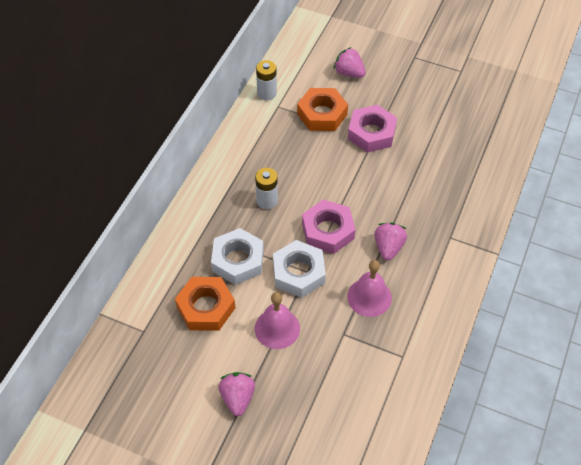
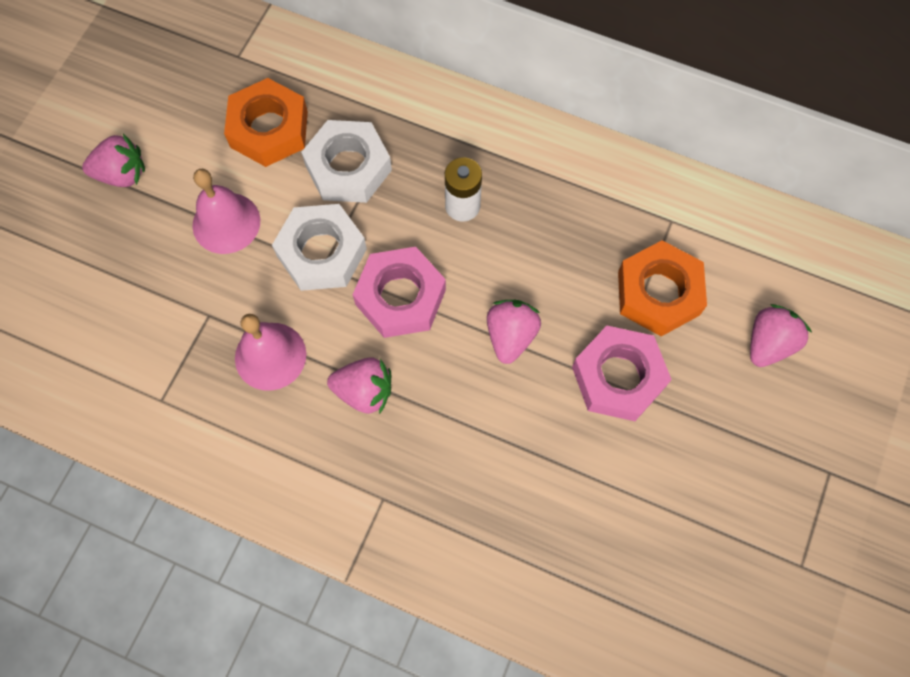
camera: 90 degrees right, 15 degrees up
white battery [256,60,277,100] -> none
none -> pink strawberry [487,300,541,364]

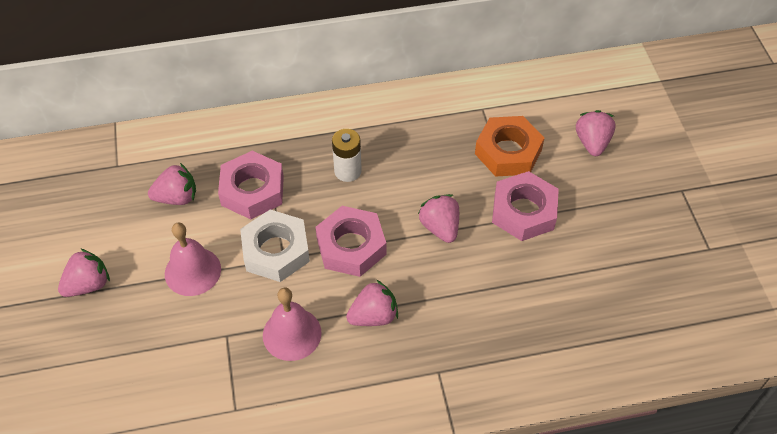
camera: 35 degrees left, 15 degrees down
orange nut [224,78,308,167] -> pink strawberry [148,163,196,205]
white nut [301,120,392,203] -> pink nut [218,151,284,219]

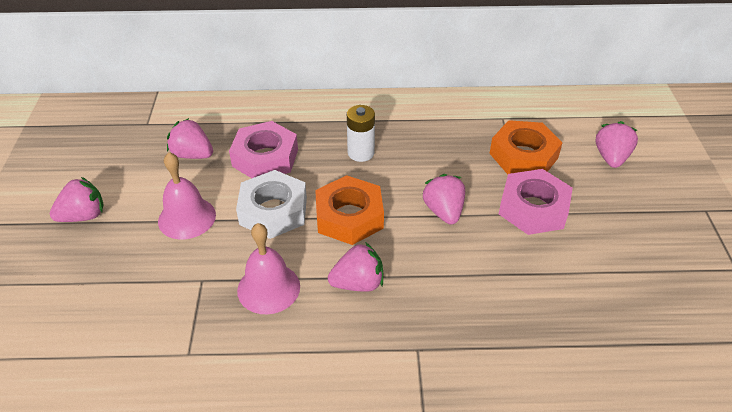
camera: 10 degrees right, 10 degrees down
pink strawberry [148,163,196,205] -> pink strawberry turned 150 degrees counterclockwise [167,118,213,159]
pink nut [315,206,386,277] -> orange nut [315,175,384,245]

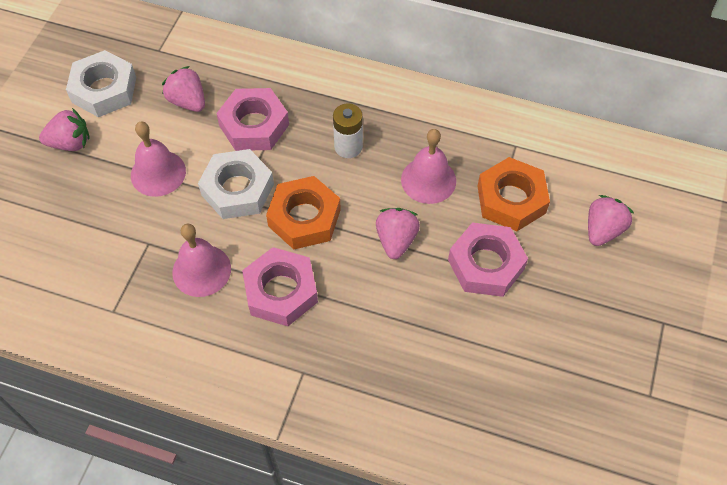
camera: 20 degrees right, 15 degrees up
pink strawberry [328,242,383,292] -> pink nut [242,247,318,326]
none -> white nut [66,50,136,117]
none -> pink bell [401,129,456,204]

